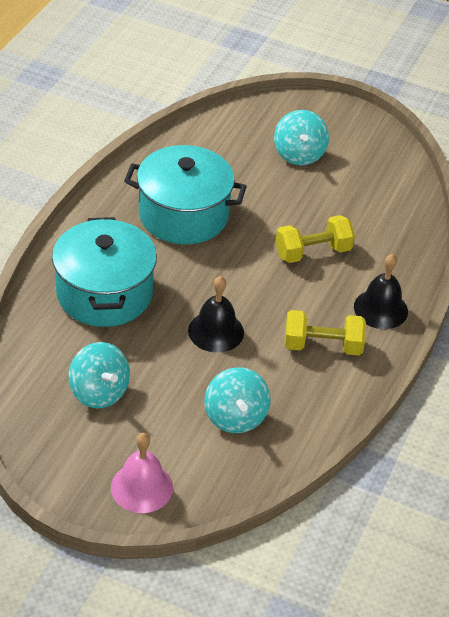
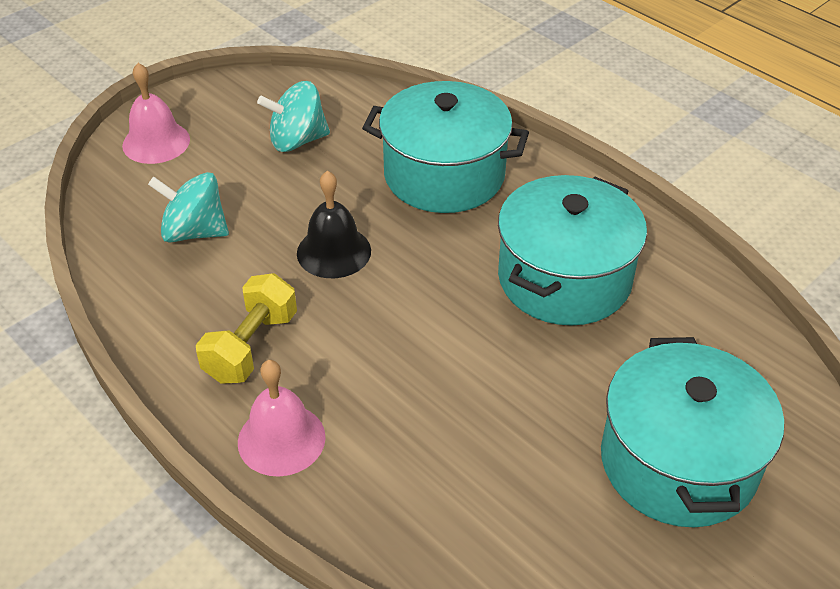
camera: 115 degrees right, 0 degrees up
turquoise spinning top [274,110,329,165] -> turquoise pot [601,337,784,527]
yellow dumbbell [275,215,355,263] -> none
black bell [354,254,408,329] -> pink bell [238,360,326,477]

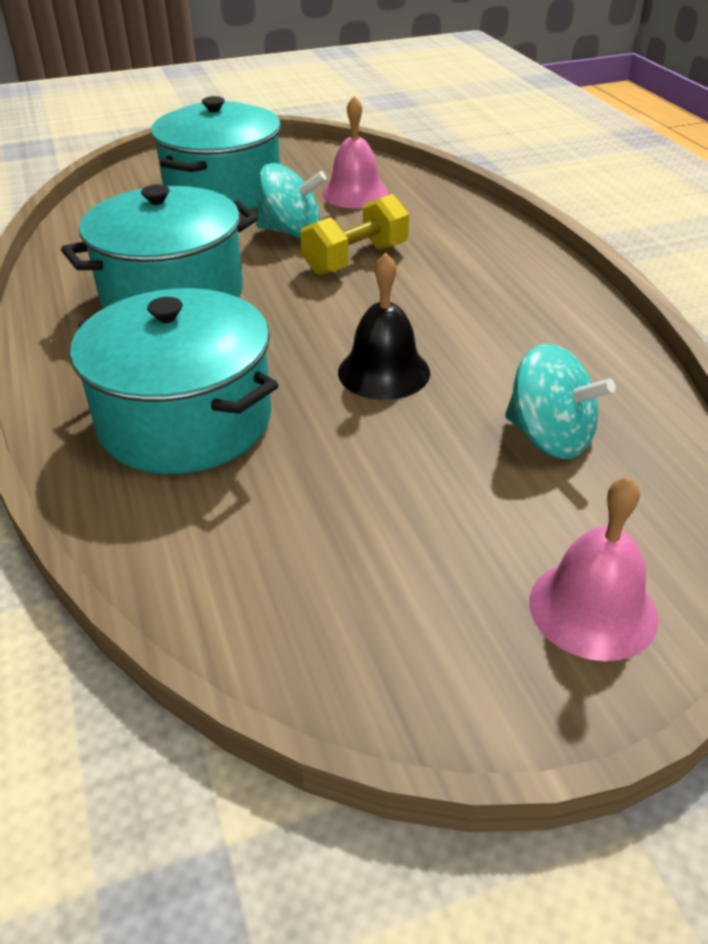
camera: 155 degrees left, 5 degrees down
yellow dumbbell [196,273,297,384] -> yellow dumbbell moved to [300,194,409,275]
pink bell [238,360,326,477] -> pink bell moved to [322,95,389,208]
turquoise spinning top [257,81,330,152] -> turquoise spinning top moved to [256,163,327,238]

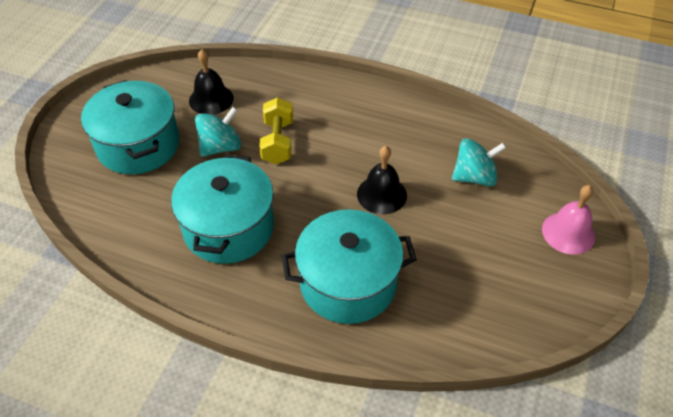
camera: 50 degrees left, 10 degrees up
pink bell [322,95,389,208] -> black bell [189,49,234,115]

